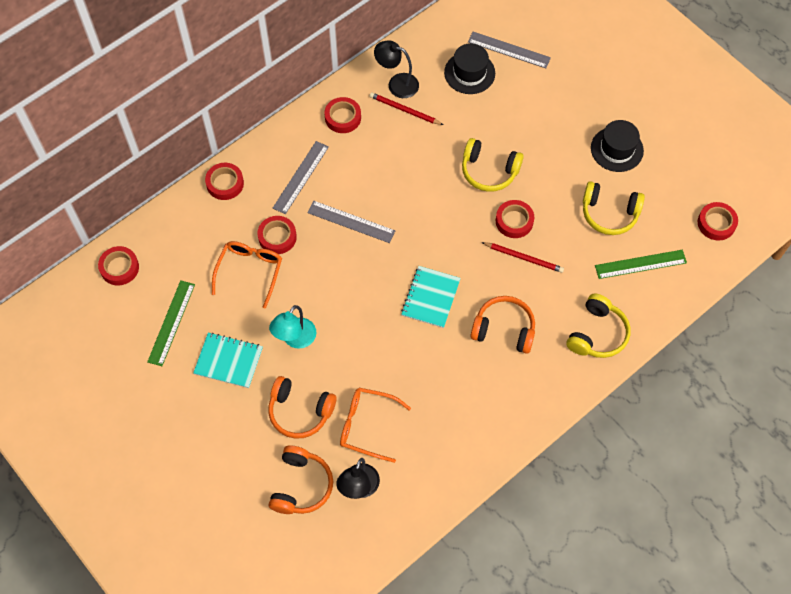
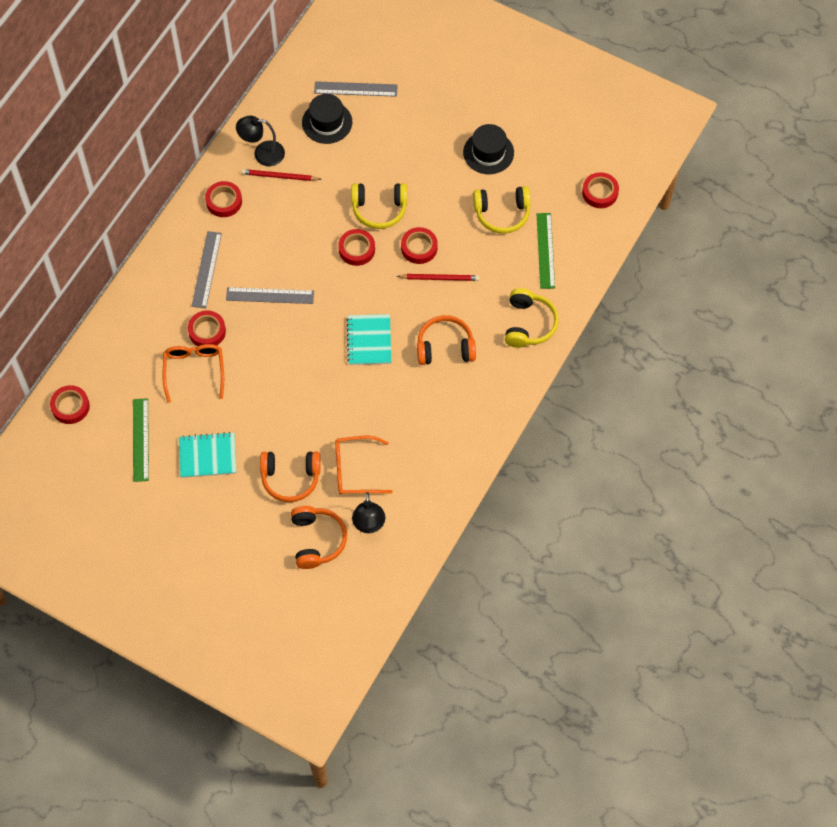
camera: 20 degrees left, 0 degrees up
red tape [205,163,244,200] -> red tape moved to [338,229,375,266]
turquoise lamp [269,305,316,349] -> none
green ruler [595,250,687,279] -> green ruler turned 60 degrees counterclockwise [537,213,555,289]

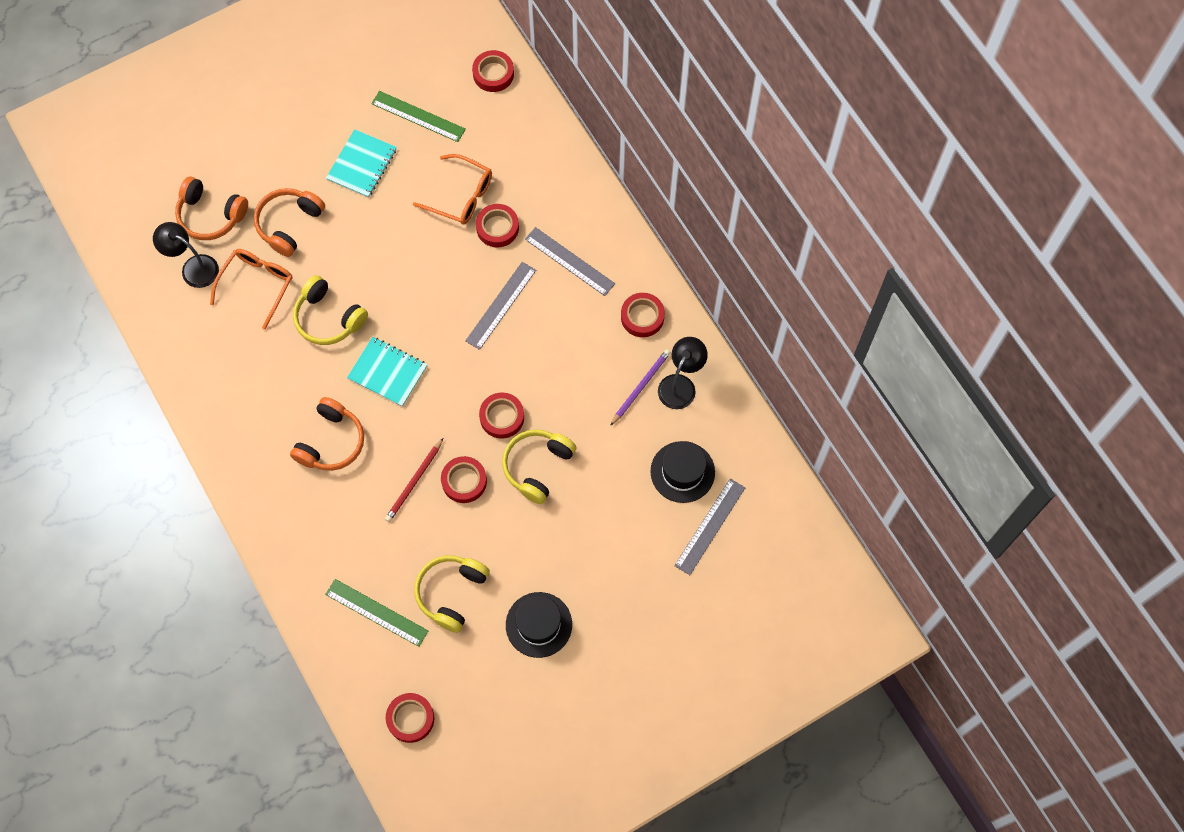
camera: 120 degrees right, 5 degrees up
red pencil [241,169,321,181] -> purple pencil [610,349,671,426]
yellow headphones [505,288,559,348] -> yellow headphones moved to [293,275,368,345]

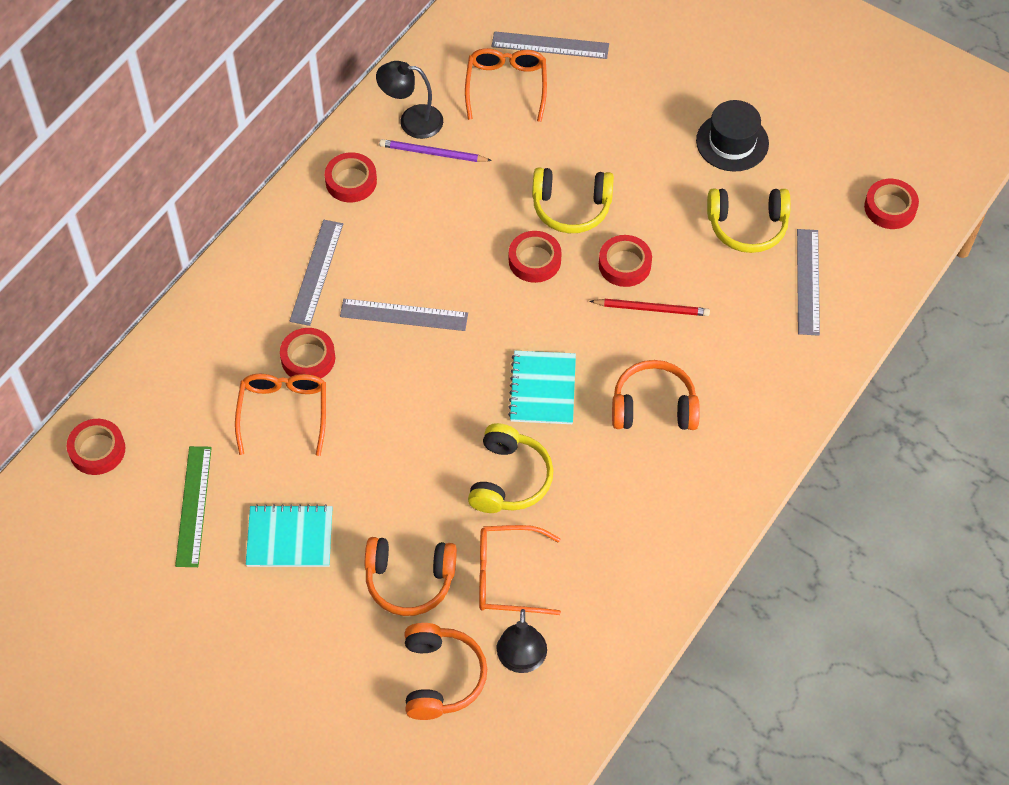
camera: 115 degrees left, 10 degrees down
green ruler [325,579,428,647] -> grey ruler [797,229,820,336]
black hat [650,441,715,503] -> orange glasses [465,48,547,122]

